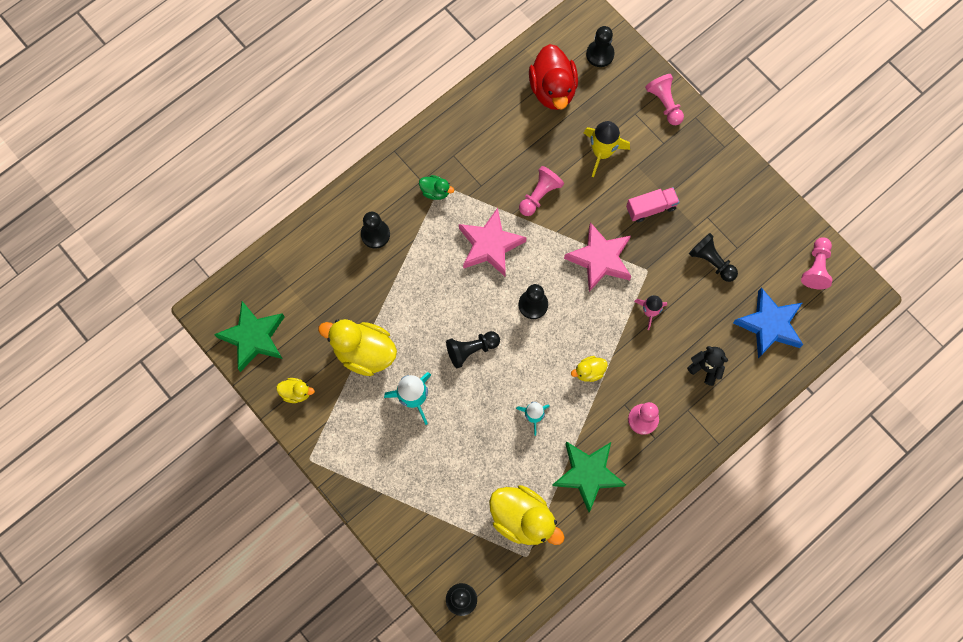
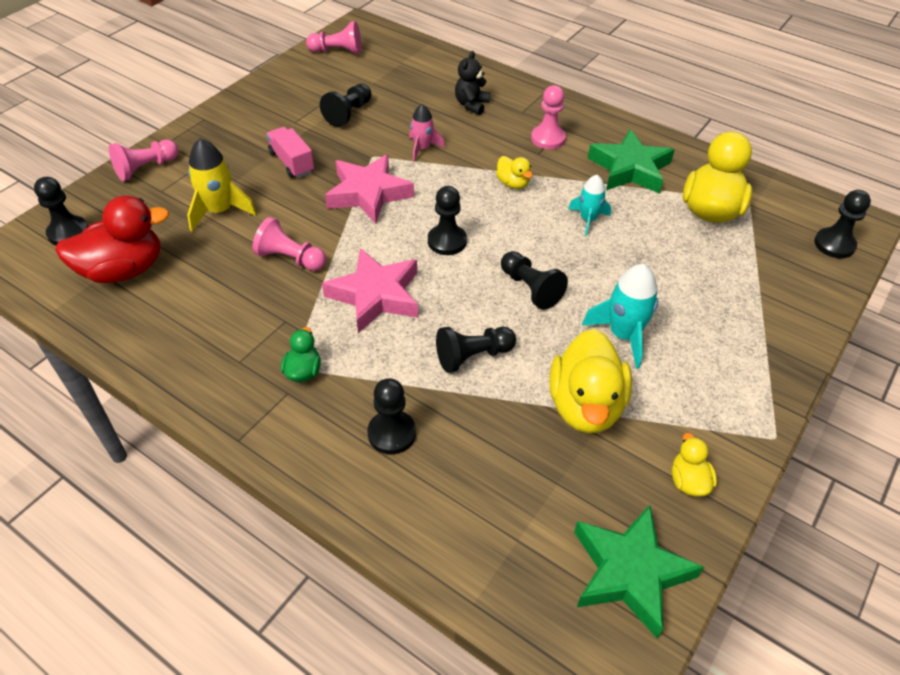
camera: 105 degrees left, 25 degrees down
blue star [733,287,803,358] -> none
none -> black pawn [436,327,516,373]

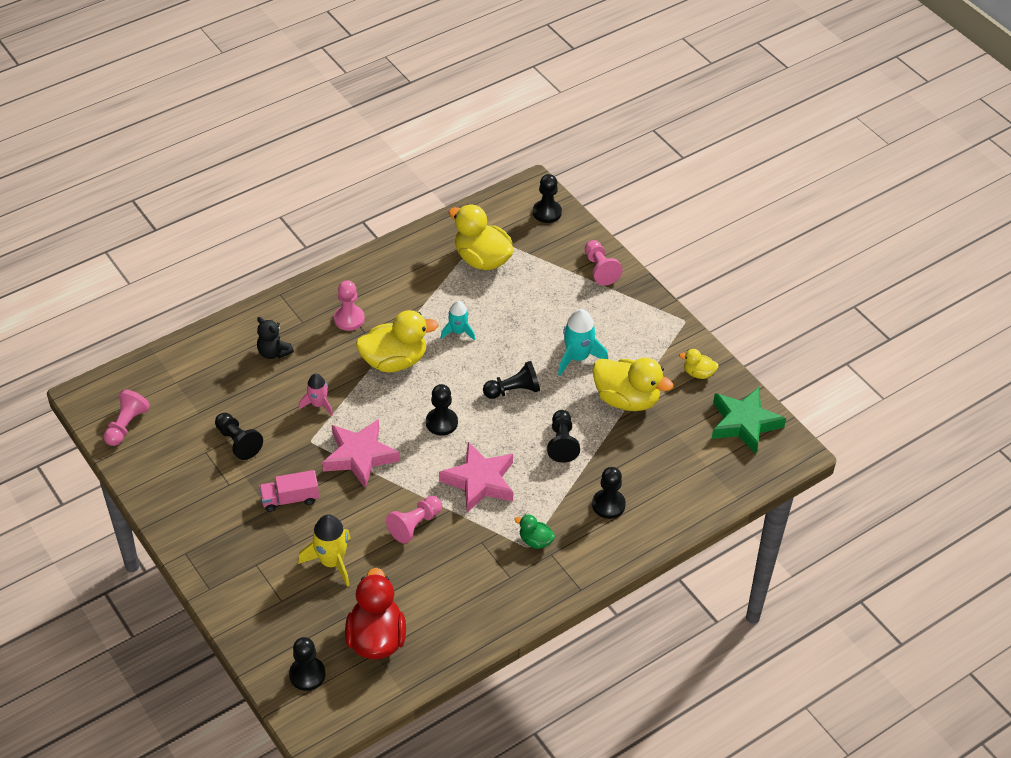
camera: 70 degrees left, 0 degrees up
pink pawn [109,140,179,181] -> pink pawn moved to [585,240,622,285]
yellow duck [496,156,533,189] -> yellow duck [356,310,438,372], size x2.06
green star [588,129,675,194] -> none

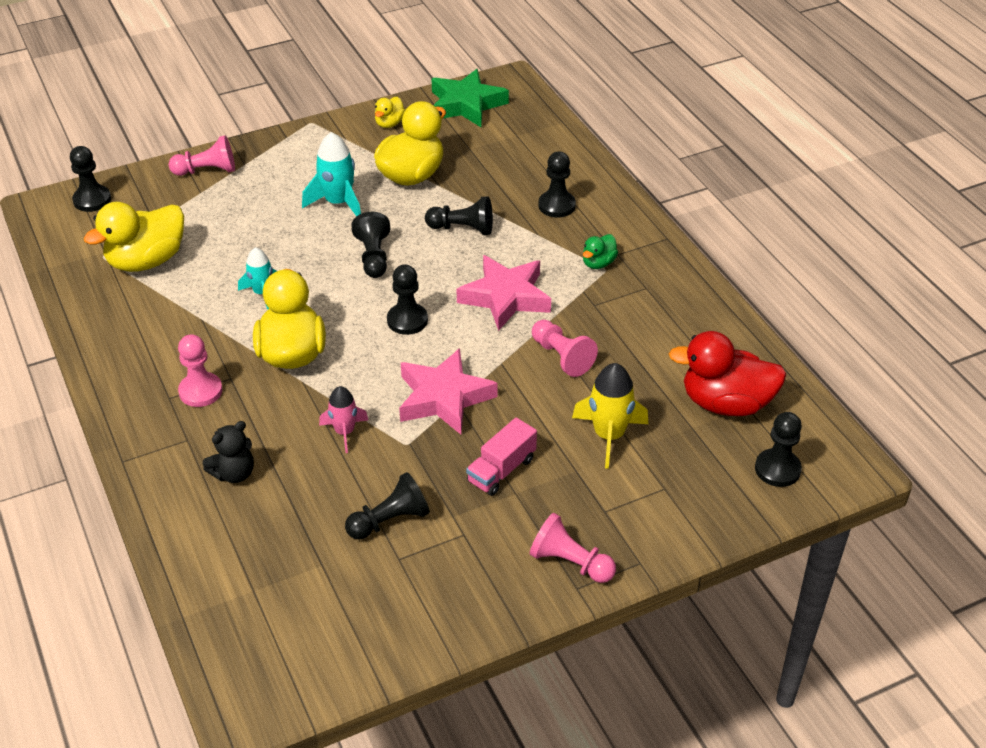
camera: 80 degrees left, 5 degrees down
pink pawn [104,389,150,446] -> pink pawn moved to [530,513,616,583]
pink truck [259,470,319,512] -> pink truck turned 45 degrees clockwise [466,417,537,496]

